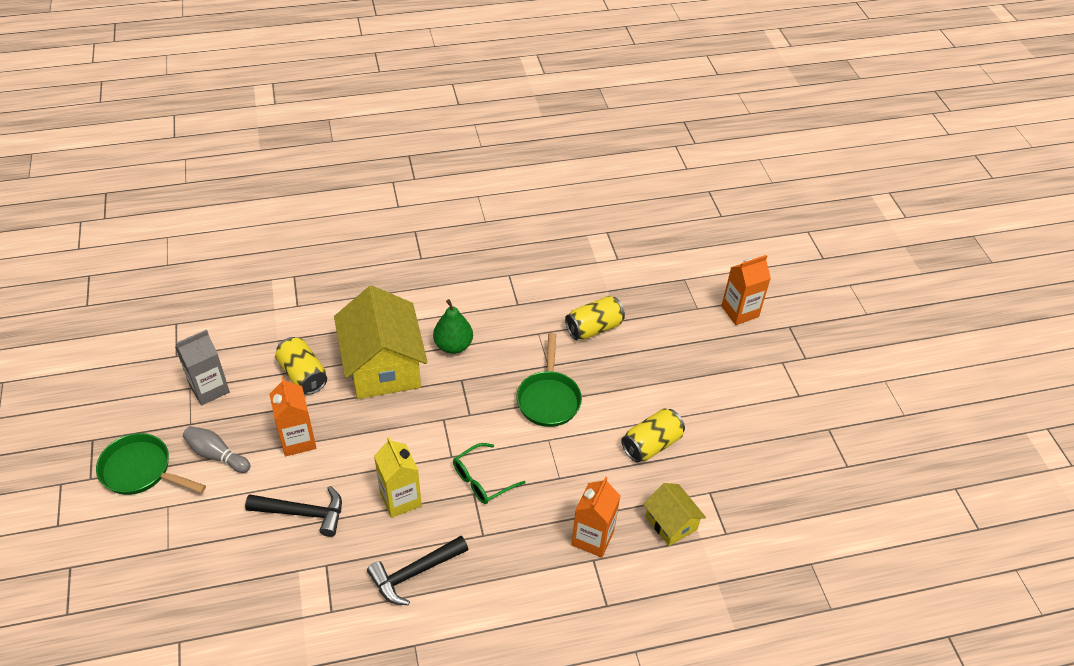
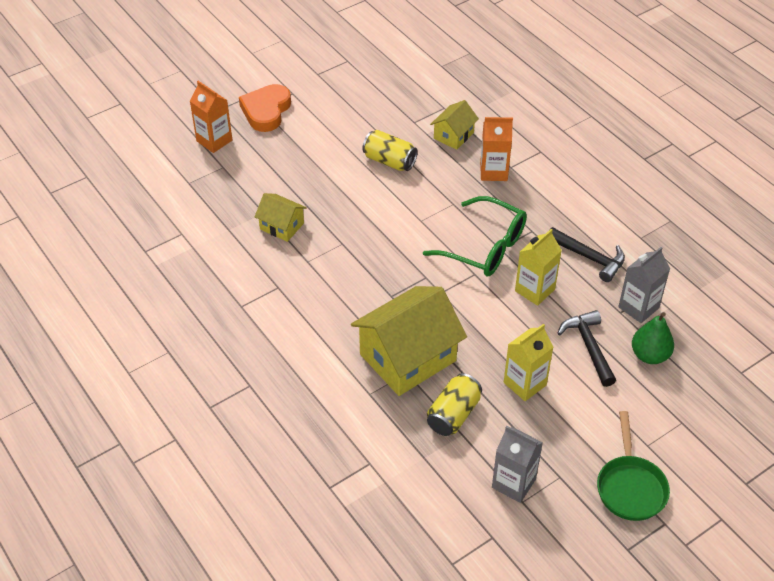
camera: 110 degrees left, 0 degrees up
grey bowling pin [183,426,250,473] -> none
orange carton [269,377,316,456] -> yellow carton [504,324,553,401]
green pear [433,299,473,354] -> green pear moved to [632,312,674,364]
green glasses [453,443,526,504] -> green glasses [423,196,527,276], size x1.69
green pan [516,333,582,427] -> none
yellow can [565,296,625,340] -> yellow house [254,193,307,242]
none -> orange heart [239,84,291,132]
none -> grey carton [618,247,670,323]

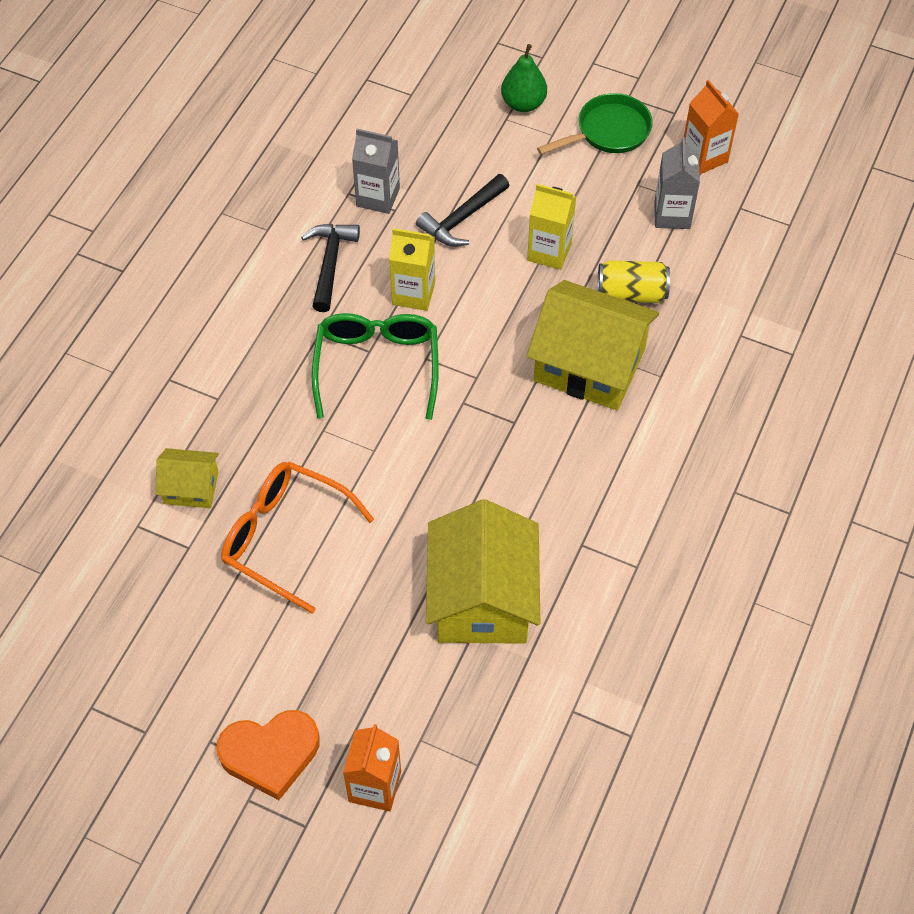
camera: 120 degrees left, 10 degrees up
yellow house [254,193,307,242] -> yellow house [426,499,540,644], size x1.97
yellow can [362,130,418,171] -> orange glasses [221,462,374,613]
orange carton [480,117,513,181] -> orange carton moved to [684,80,739,174]
green pear [632,312,674,364] -> green pear moved to [501,44,547,112]

